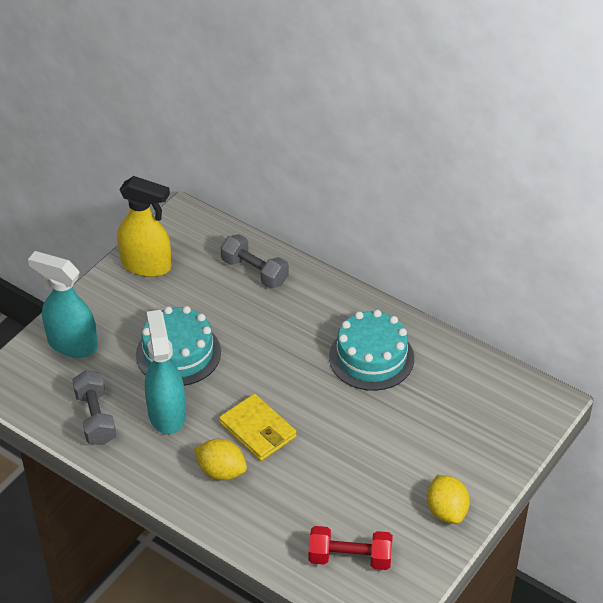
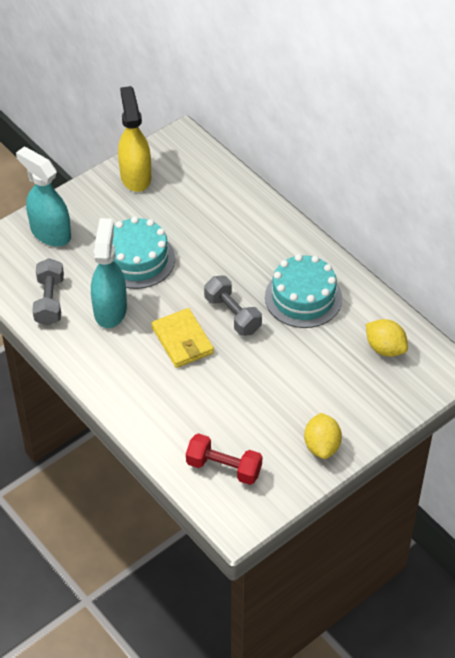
camera: 15 degrees right, 5 degrees up
yellow spray bottle [117,176,171,277] -> yellow spray bottle turned 135 degrees counterclockwise [118,86,151,192]
yellow lemon [194,439,247,481] -> yellow lemon moved to [366,319,408,357]
grey dumbbell [221,234,289,288] -> grey dumbbell moved to [204,276,262,336]

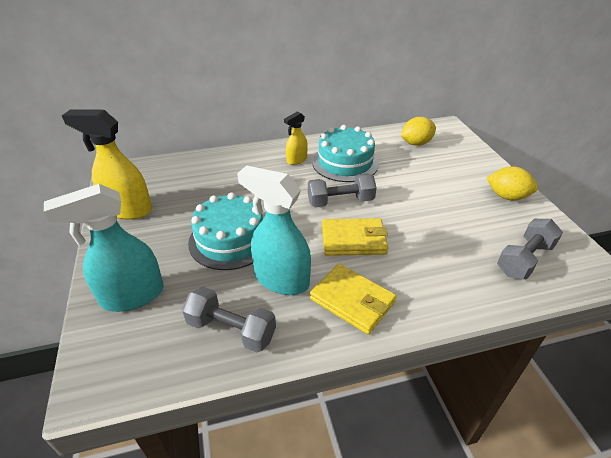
camera: 65 degrees left, 10 degrees down
red dumbbell [186,433,262,485] -> grey dumbbell [497,219,563,279]
none -> yellow spray bottle [284,112,308,165]
none -> yellow wallet [310,264,397,334]

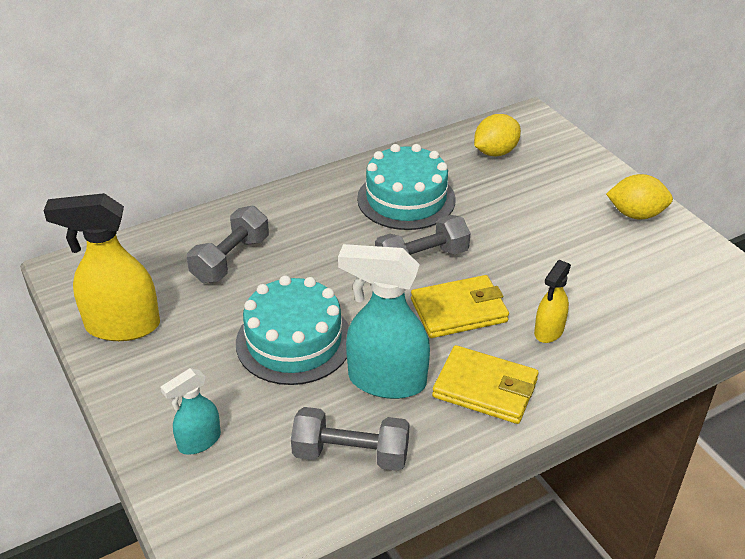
camera: 15 degrees left, 0 degrees up
turquoise spray bottle [44,184,164,312] -> turquoise spray bottle [160,368,221,455], size x0.55
yellow spray bottle [284,112,308,165] -> yellow spray bottle moved to [534,260,571,343]
grey dumbbell [497,219,563,279] -> grey dumbbell moved to [187,206,269,283]

